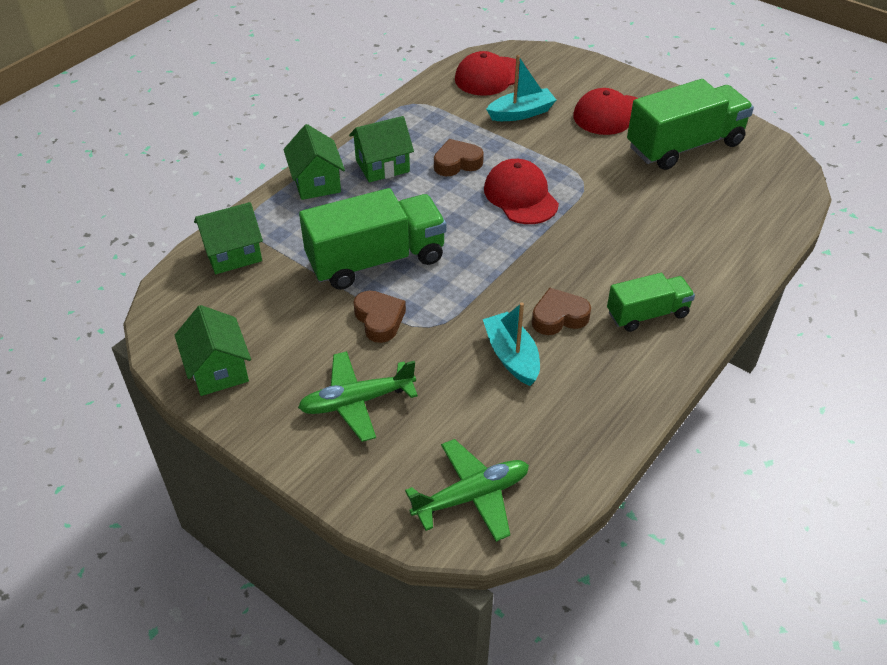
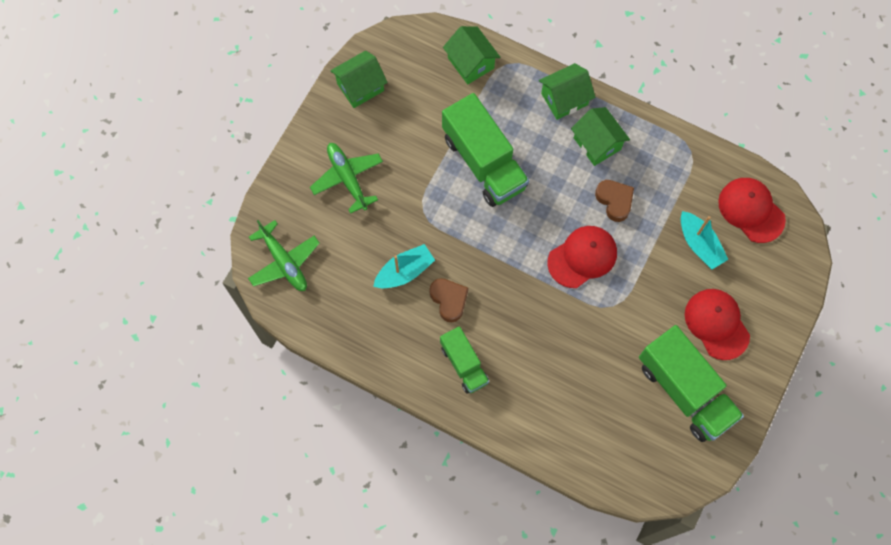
camera: 80 degrees right, 25 degrees up
brown heart [353,290,406,343] -> none

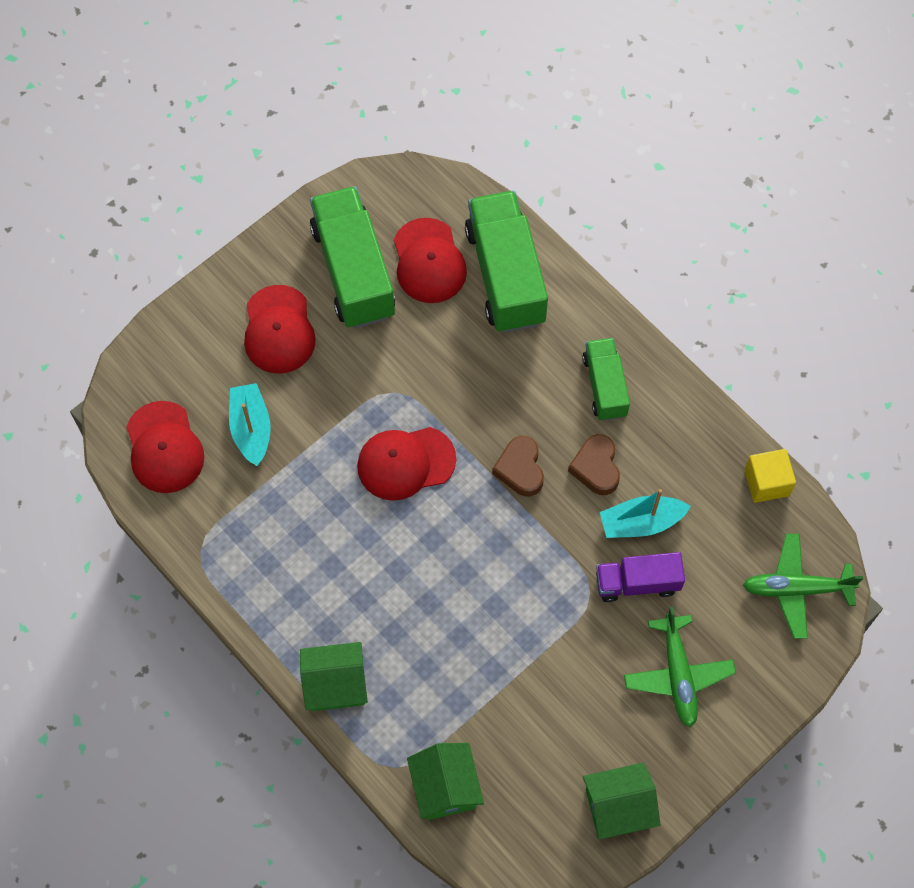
camera: 160 degrees left, 5 degrees down
green plane [248,220,320,291] -> green plane turned 75 degrees counterclockwise [743,534,864,639]
green truck [442,93,529,207] -> green truck moved to [465,191,548,333]
green house [571,107,630,166] -> none
brown heart [595,180,634,222] -> brown heart moved to [492,436,544,497]
none -> red cap [394,218,467,303]
none -> purple truck [596,552,685,602]
none -> yellow cube [744,449,796,503]

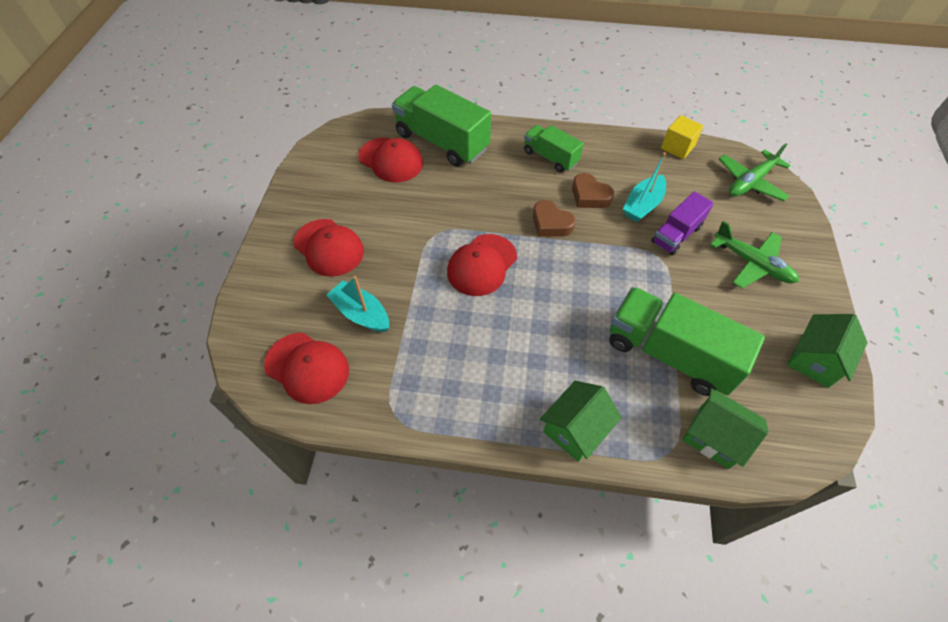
camera: 40 degrees left, 10 degrees down
green truck [310,186,395,329] -> green truck moved to [609,287,765,396]

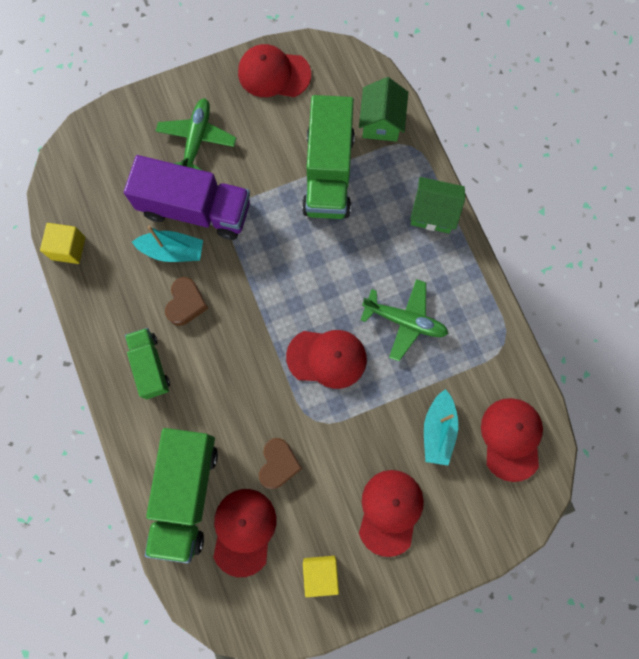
camera: 120 degrees left, 20 degrees up
green truck [524,125,584,172] -> green truck turned 150 degrees clockwise [125,328,170,399]
brown heart [533,200,575,237] -> brown heart moved to [259,438,302,489]
purple truck [651,191,714,255] -> purple truck [124,155,250,240], size x1.75
green plane [719,143,791,201] -> green plane moved to [361,279,449,361]
green house [787,314,868,388] -> red cap [238,44,311,97]
none -> yellow cube [303,556,339,597]

